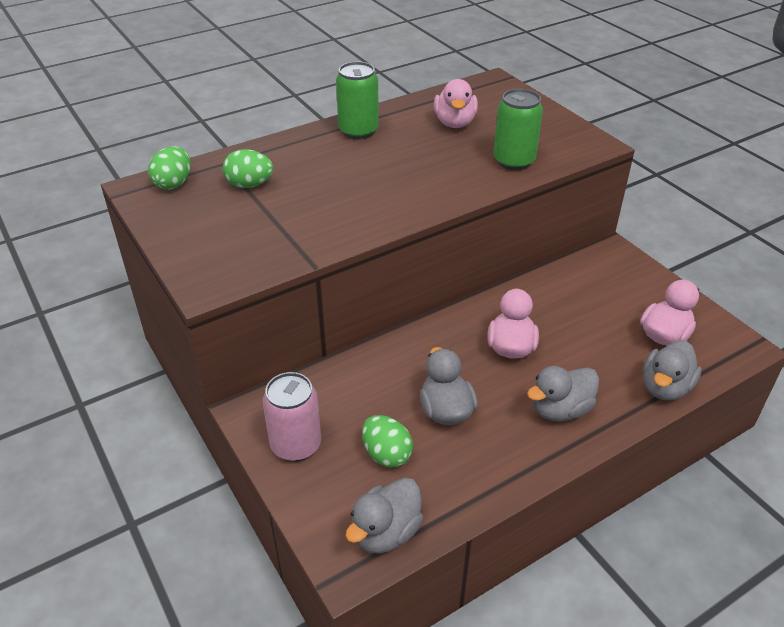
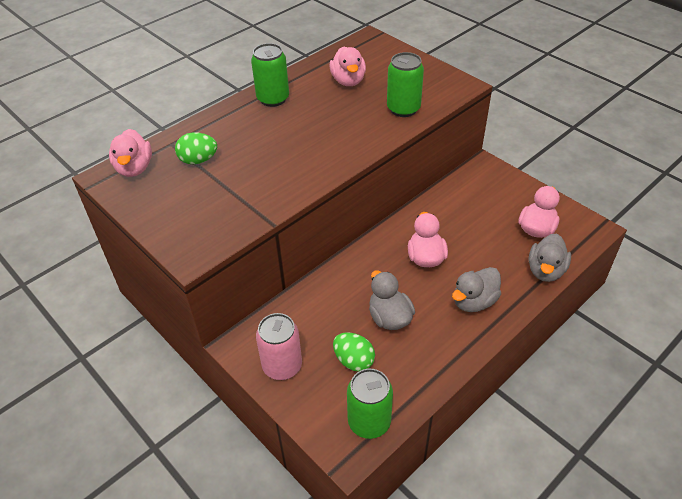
camera: 10 degrees left, 5 degrees up
green egg [148,146,191,190] -> pink duck [109,129,152,177]
grey duck [346,478,423,554] -> green can [347,369,393,439]

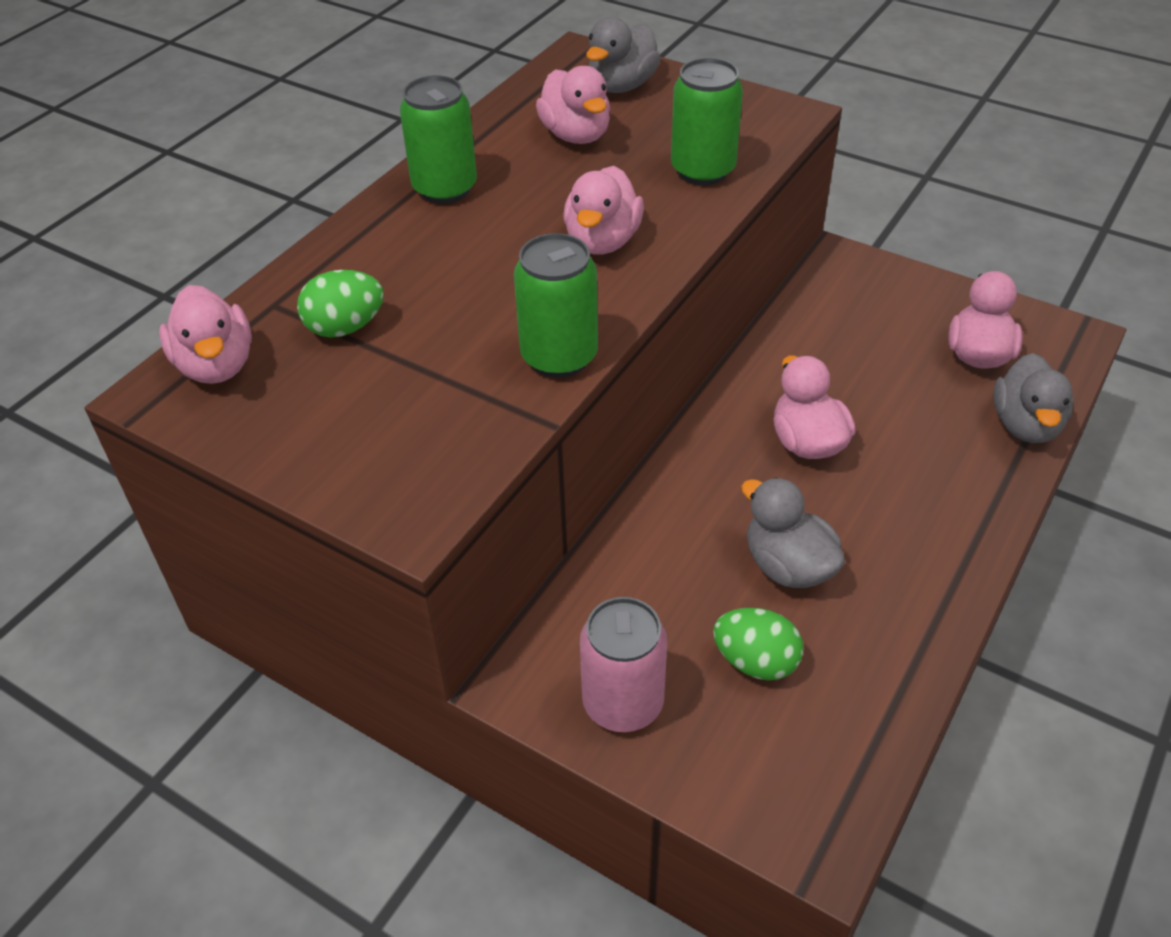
camera: 15 degrees left, 0 degrees up
green can [347,369,393,439] -> green can moved to [514,233,598,378]
grey duck [452,267,501,312] -> grey duck moved to [586,17,661,93]
none -> pink duck [564,166,644,254]

